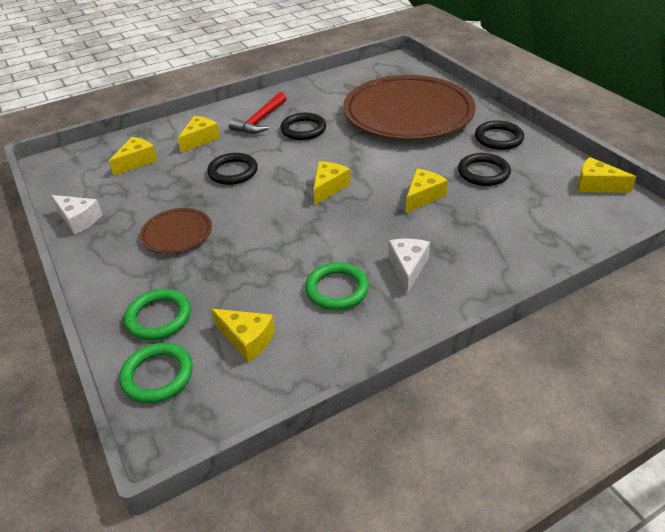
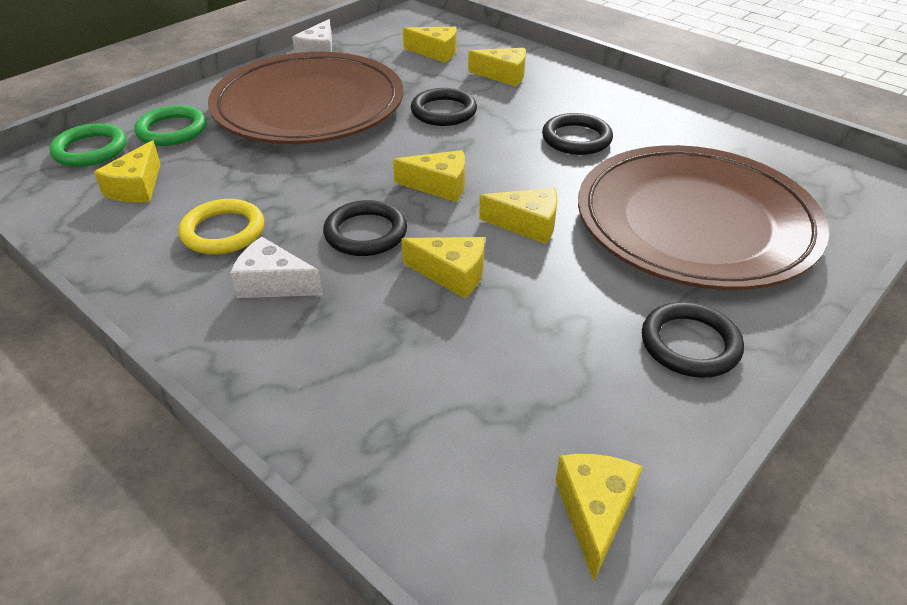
camera: 70 degrees right, 0 degrees up
brown plate [140,208,212,254] -> brown plate [208,52,403,144], size x2.31
red hammer [229,92,287,133] -> none
green ring [305,262,369,310] -> yellow ring [179,199,264,254]
white cheese [388,238,430,294] -> white cheese turned 150 degrees counterclockwise [230,237,323,298]
black ring [458,153,511,186] -> black ring moved to [323,200,407,256]
none -> yellow cheese [479,188,557,244]

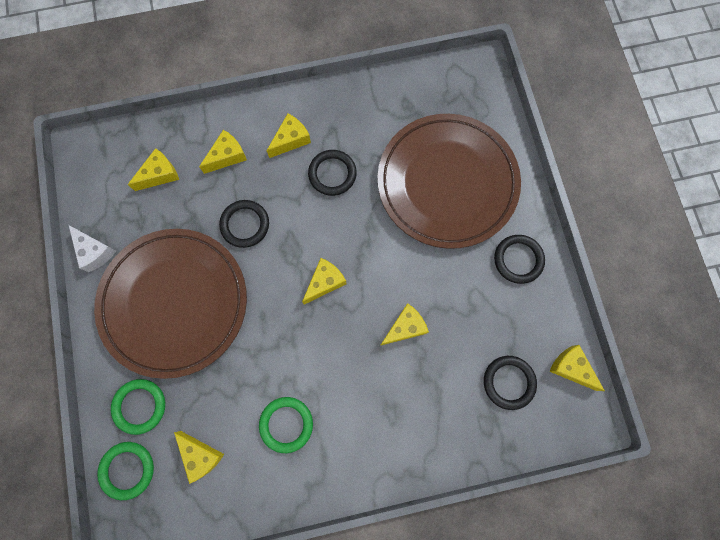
camera: 55 degrees left, 35 degrees up
yellow ring [179,199,264,254] -> green ring [259,397,313,453]
white cheese [230,237,323,298] -> none
black ring [323,200,407,256] -> black ring moved to [484,356,537,410]
yellow cheese [479,188,557,244] -> yellow cheese moved to [267,113,311,158]

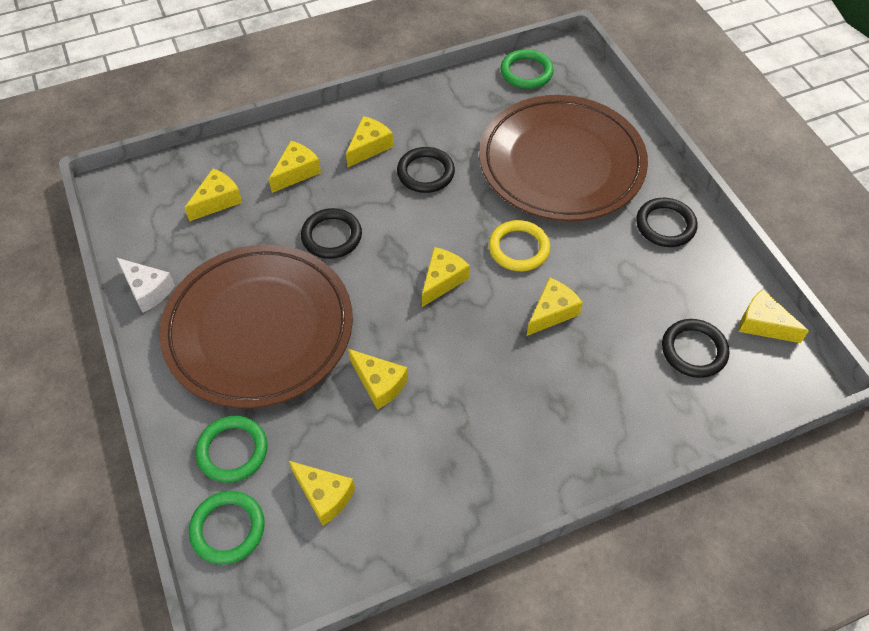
camera: 10 degrees left, 20 degrees down
green ring [259,397,313,453] -> green ring moved to [501,49,554,89]
none -> yellow cheese [348,349,408,410]
none -> yellow ring [489,220,550,271]

